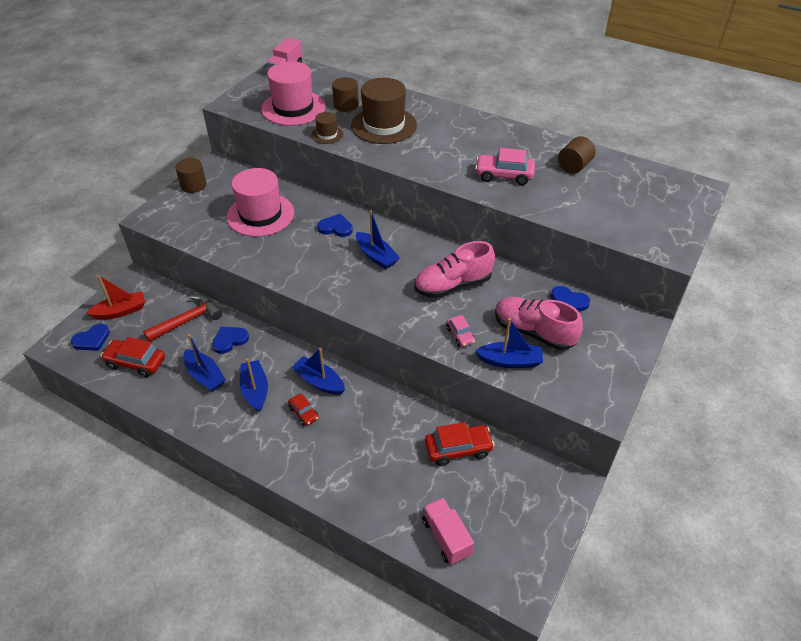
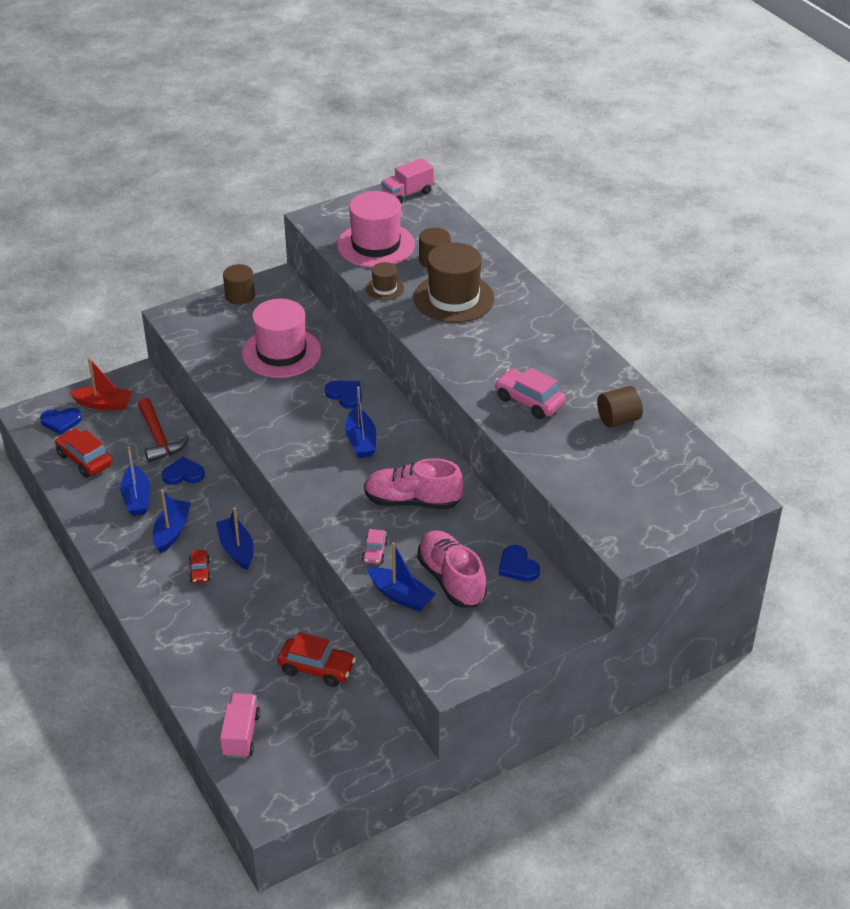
camera: 30 degrees right, 5 degrees down
red hammer [143,295,222,342] -> red hammer turned 75 degrees clockwise [138,398,189,462]

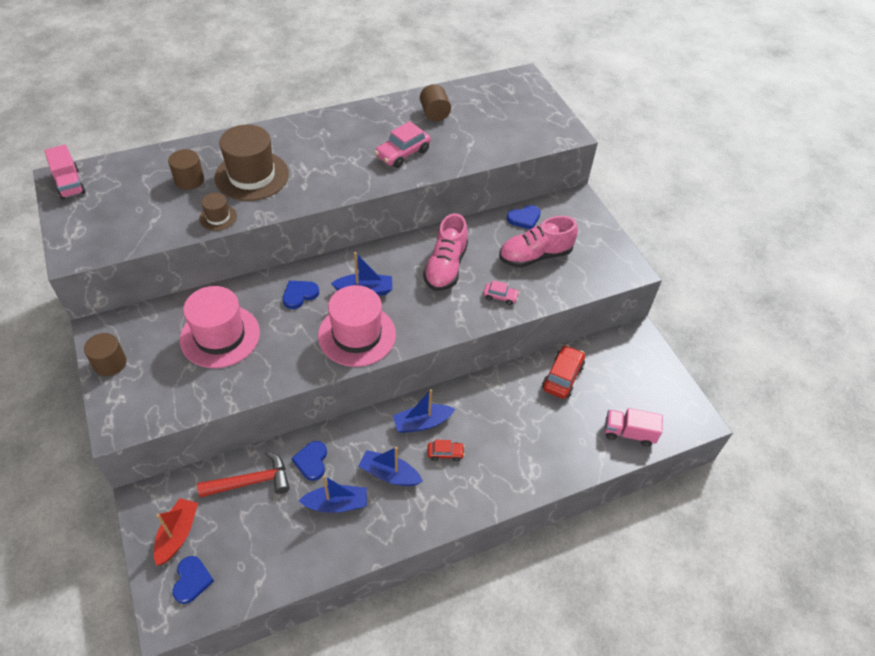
camera: 85 degrees left, 10 degrees up
red car [55,429,112,478] -> none
pink hat [337,191,415,268] -> pink hat moved to [318,285,396,367]
blue boat [368,542,436,612] -> none

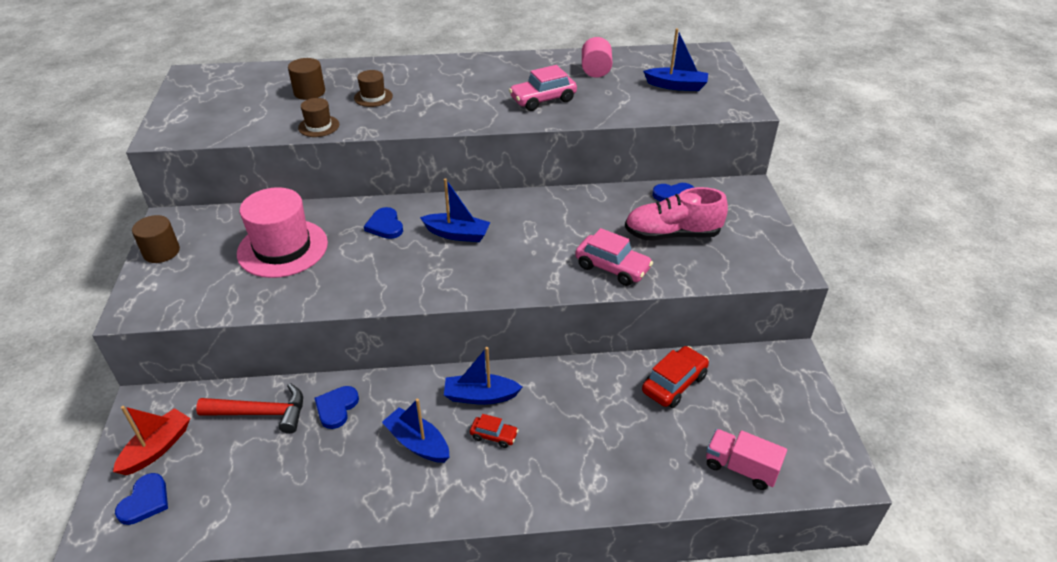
camera: 20 degrees right, 10 degrees down
pink truck [44,145,86,200] -> none
brown hat [215,125,289,201] -> brown hat [354,70,393,107], size x0.48
blue heart [283,281,319,309] -> blue heart turned 90 degrees counterclockwise [364,207,403,239]
blue boat [299,475,367,513] -> blue boat moved to [643,28,708,91]
pink hat [318,285,396,367] -> none
brown cylinder [420,84,451,121] -> pink cylinder [582,37,612,78]
pink shoe [423,213,468,291] -> none
pink car [483,280,520,305] -> pink car [575,228,653,286], size x1.74

